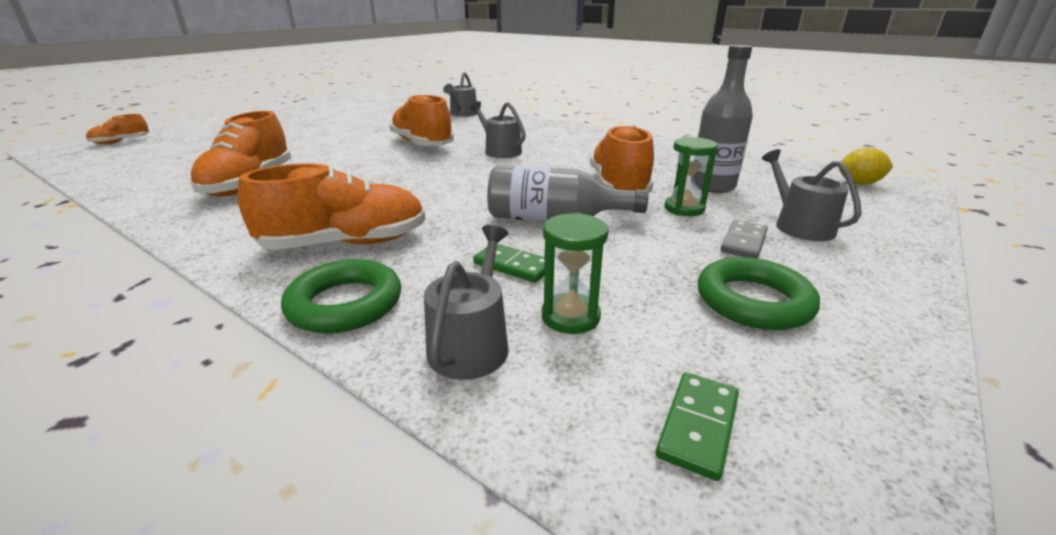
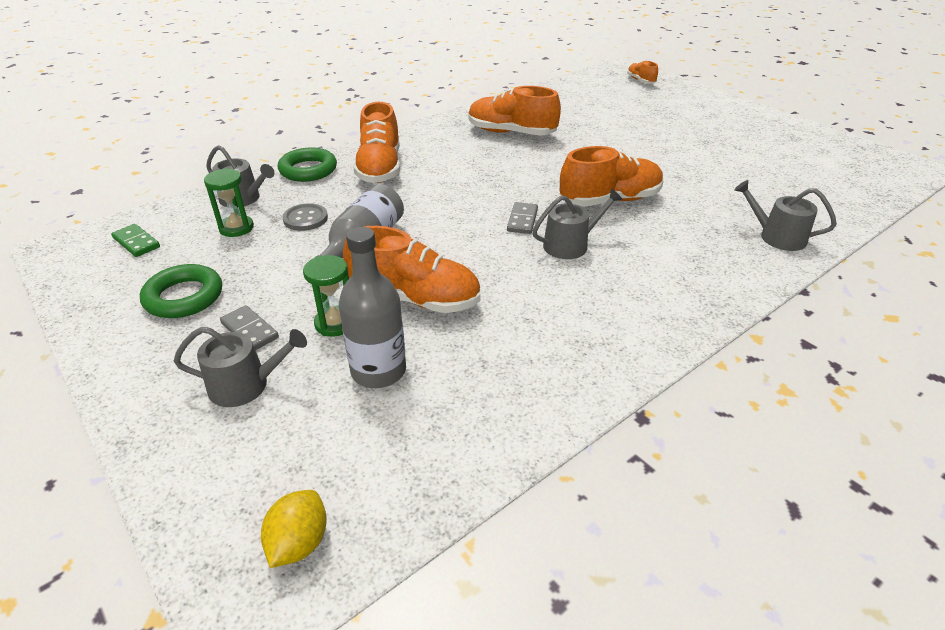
camera: 105 degrees right, 10 degrees up
green domino [473,244,545,283] -> grey button [282,203,328,231]
none -> grey domino [507,202,538,234]

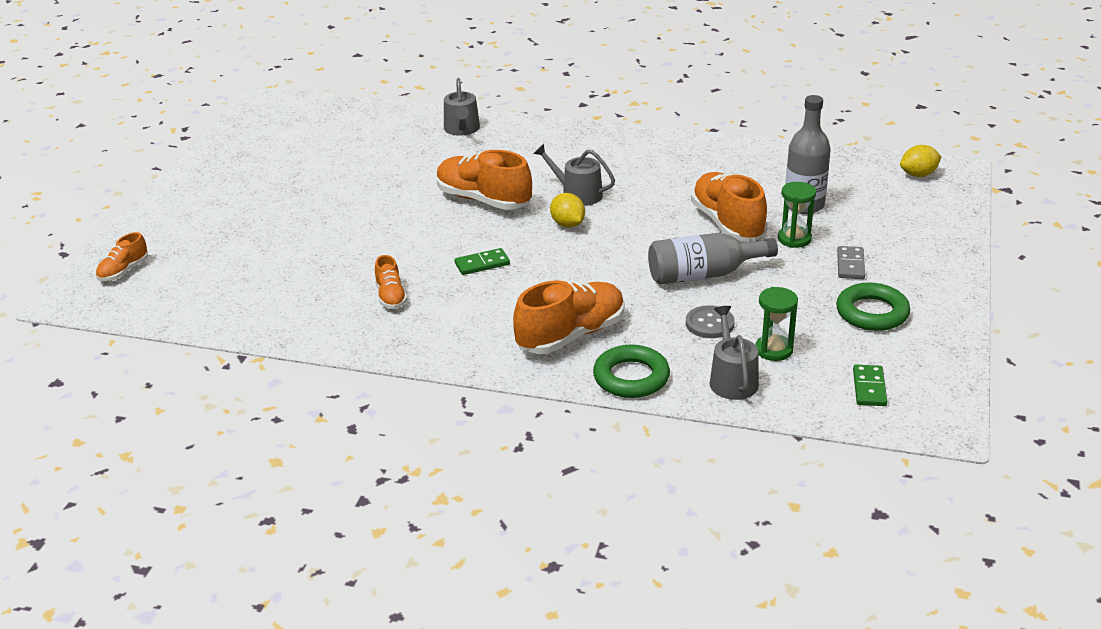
camera: 125 degrees left, 5 degrees down
grey watering can [174,327,307,407] -> none
orange shoe [469,86,561,136] -> orange shoe [375,255,407,309], size x0.52
grey domino [507,202,538,234] -> yellow lemon [550,193,585,228]
none -> green domino [455,248,510,275]

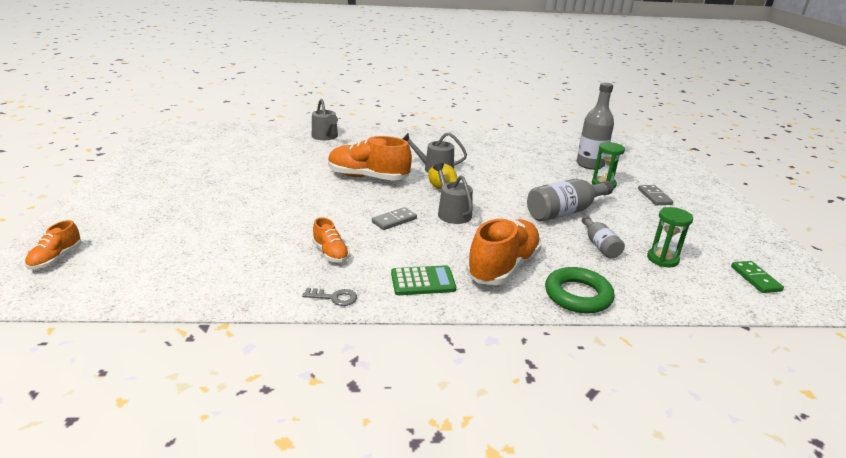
camera: 20 degrees left, 5 degrees down
green domino [455,248,510,275] -> grey domino [372,207,417,230]
grey button [686,305,735,338] -> grey bottle [582,216,625,259]
orange shoe [691,172,767,241] -> none
grey watering can [709,306,759,400] -> grey watering can moved to [433,163,473,224]
green ring [836,282,910,331] -> none
yellow lemon [900,145,942,177] -> none
none -> grey key [302,288,357,306]
none -> green calculator [391,265,456,295]

